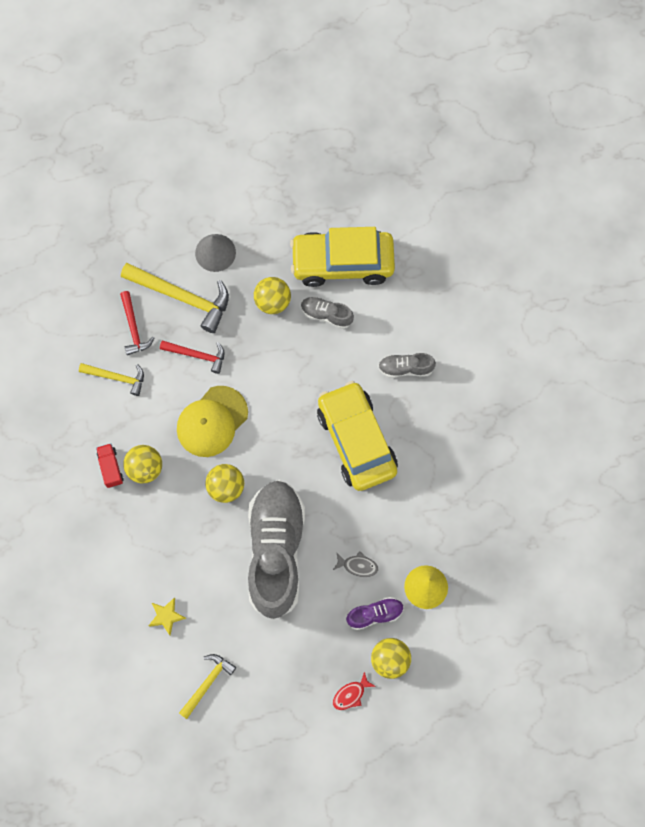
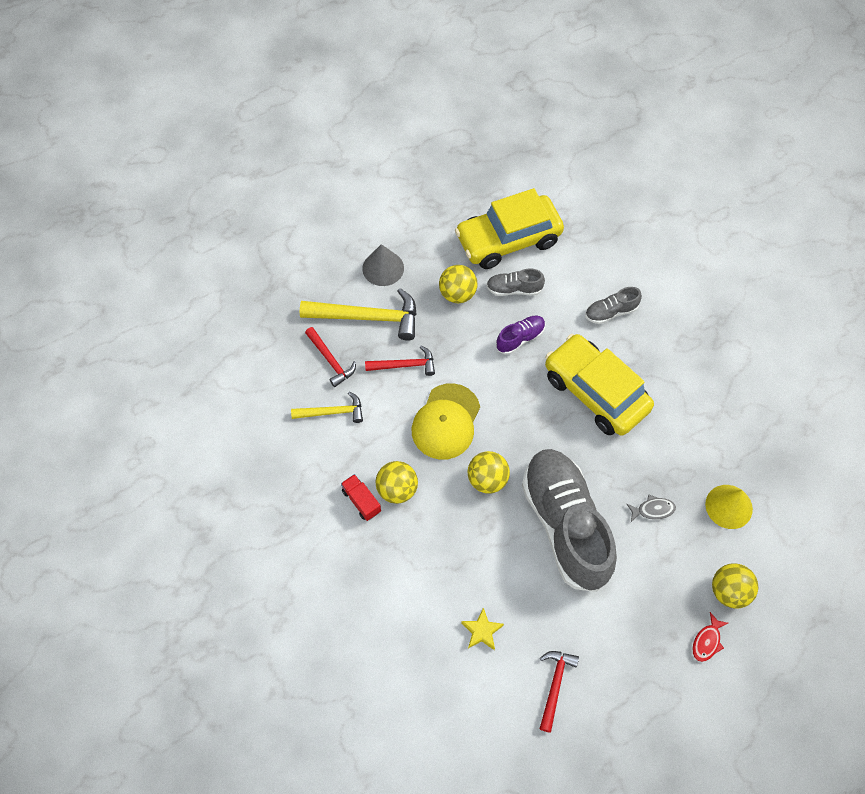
camera: 20 degrees left, 10 degrees down
yellow hammer [179,654,236,719] -> red hammer [540,651,579,733]
purple shoe [346,597,404,630] -> purple shoe moved to [496,315,545,355]

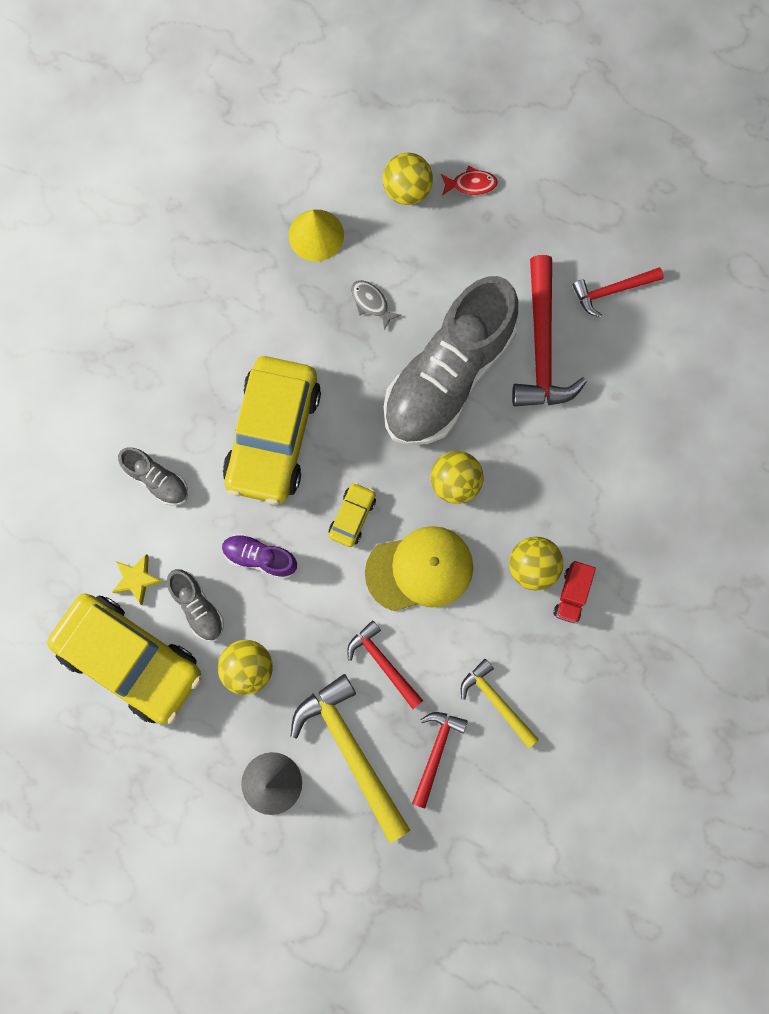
camera: 125 degrees left, 15 degrees up
yellow star [461,608,504,650] -> yellow star moved to [112,554,163,605]
none -> yellow car [329,482,376,547]
none -> red hammer [512,255,587,406]

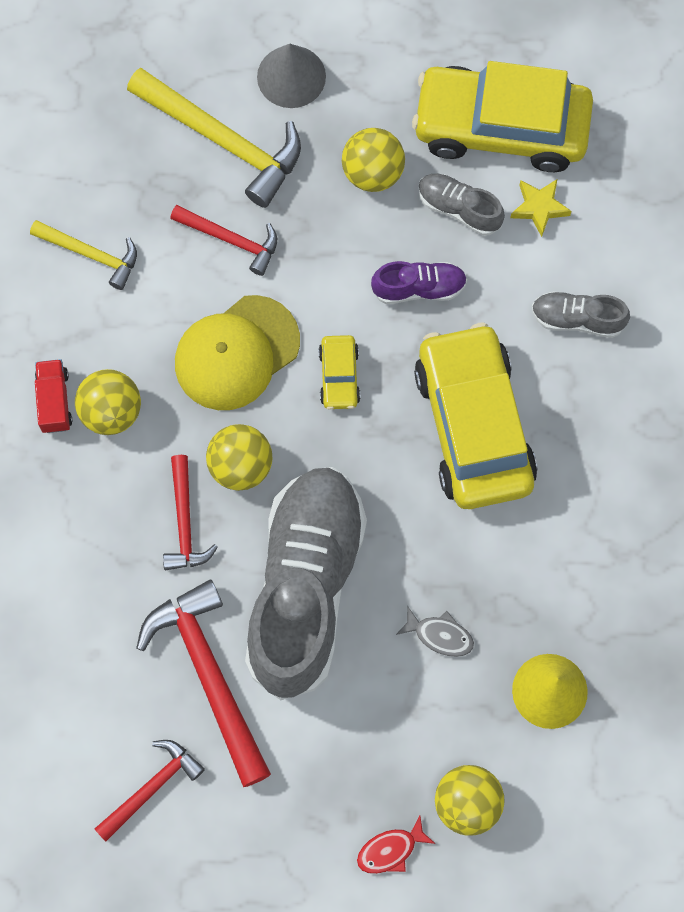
camera: 155 degrees right, 5 degrees down
red hammer [412,712,468,808] -> red hammer moved to [163,455,218,571]

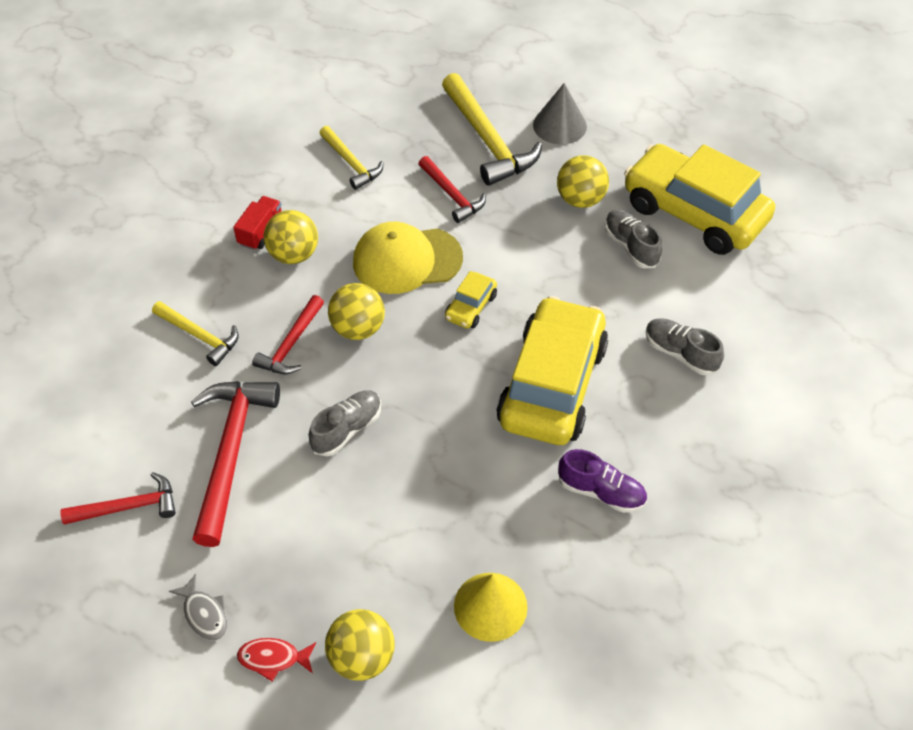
camera: 30 degrees right, 20 degrees down
grey shoe [245,467,367,700] -> grey shoe [308,390,381,457], size x0.42
purple shoe [371,261,467,304] -> purple shoe moved to [558,449,647,513]
grey fish [396,606,474,657] -> grey fish moved to [169,574,227,640]
yellow star [510,179,571,237] -> none
none -> yellow hammer [152,301,239,366]

